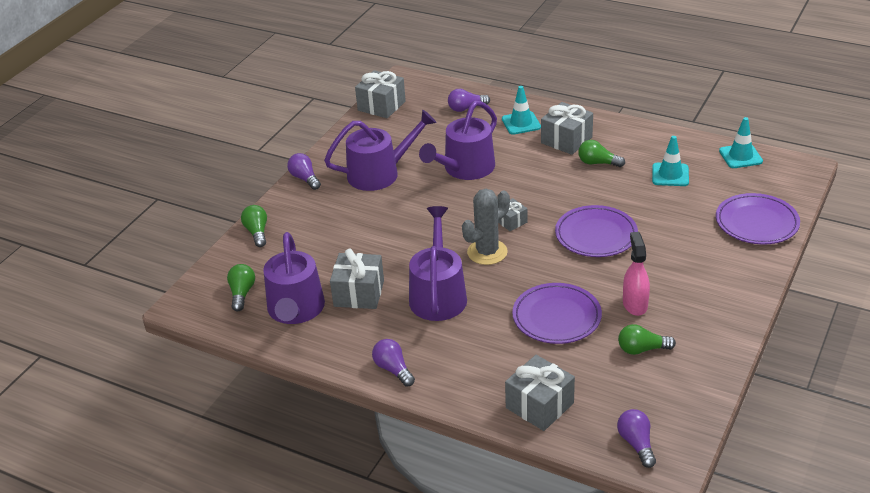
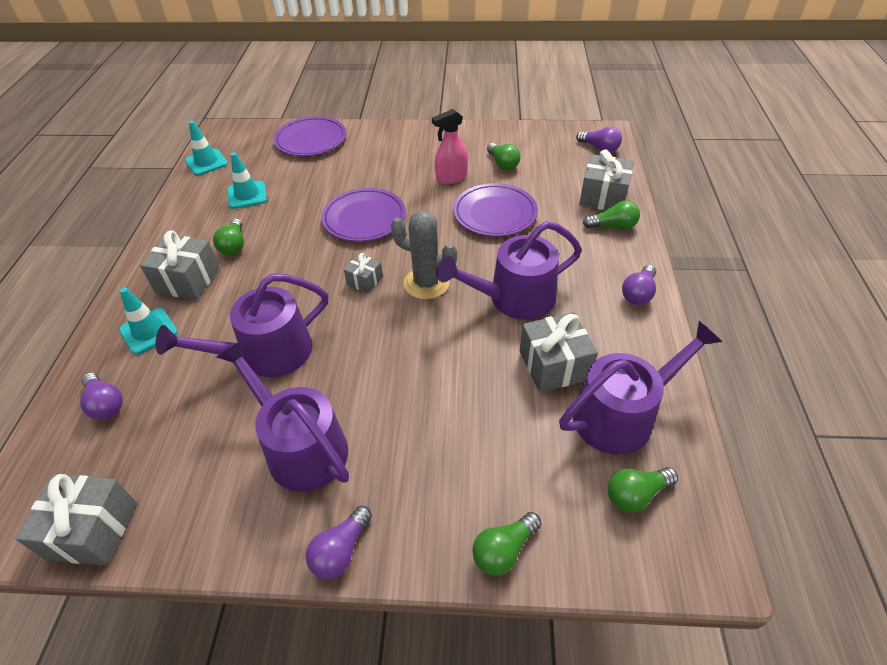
camera: 115 degrees left, 10 degrees up
purple watering can [419,101,497,180] -> purple watering can turned 135 degrees clockwise [156,274,329,377]
purple light bulb [617,409,656,468] -> purple light bulb turned 105 degrees counterclockwise [576,127,622,152]
none -> green light bulb [583,200,640,230]

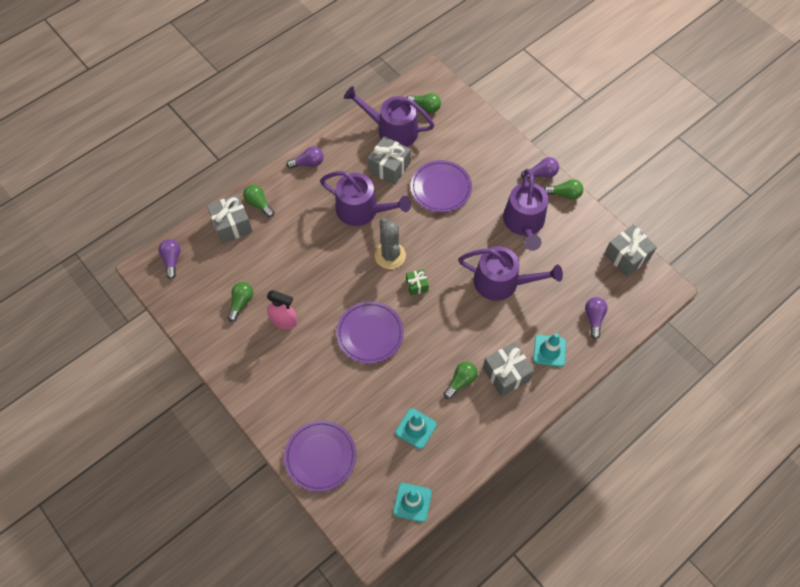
camera: 135 degrees left, 15 degrees up
grey gift [344,253,383,293] -> green gift [406,269,429,296]
purple plate [453,183,538,237] -> purple plate moved to [410,160,472,212]
green light bulb [472,512,542,576] -> green light bulb moved to [544,179,583,200]

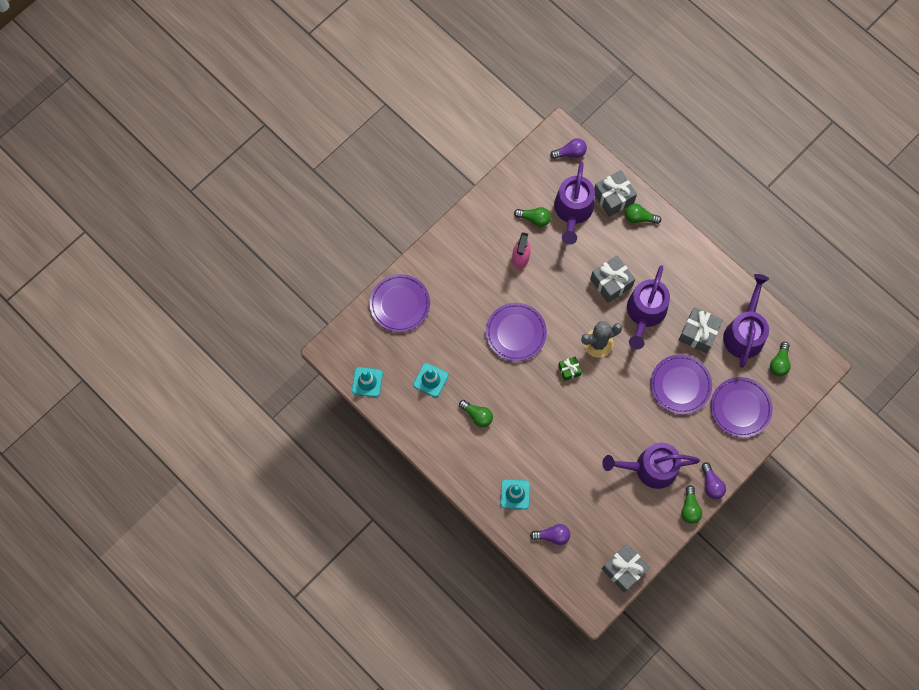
camera: 85 degrees right, 10 degrees up
green light bulb [243,185,274,217] -> green light bulb turned 120 degrees counterclockwise [625,204,661,224]
purple light bulb [286,147,324,169] -> none
purple watering can [458,246,563,301] -> purple watering can moved to [554,162,595,245]
grey gift [483,342,534,396] -> grey gift moved to [590,255,635,303]
none -> purple plate [711,377,773,438]

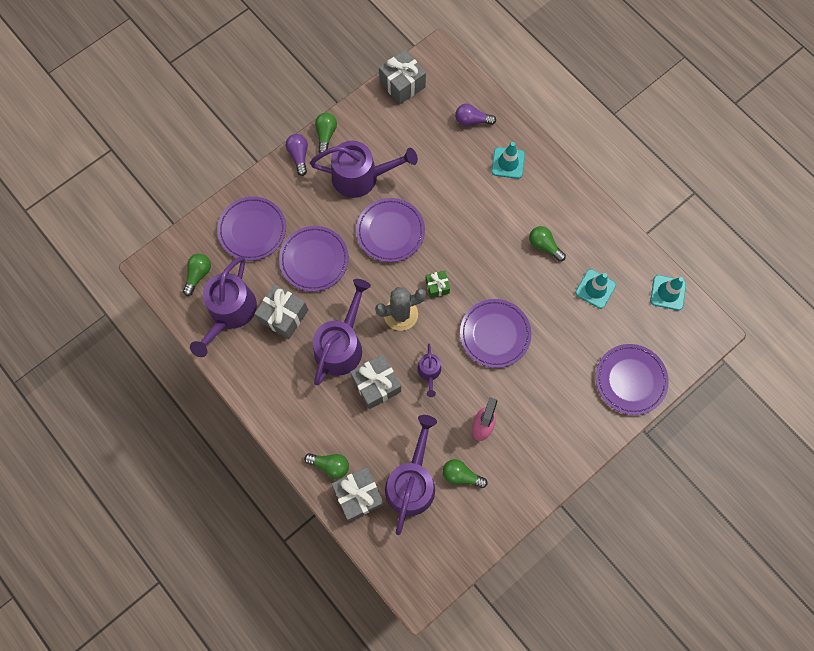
camera: 175 degrees left, 0 degrees up
purple light bulb [550,138,587,159] -> none
none -> purple plate [356,198,425,262]
none -> purple watering can [417,344,441,397]

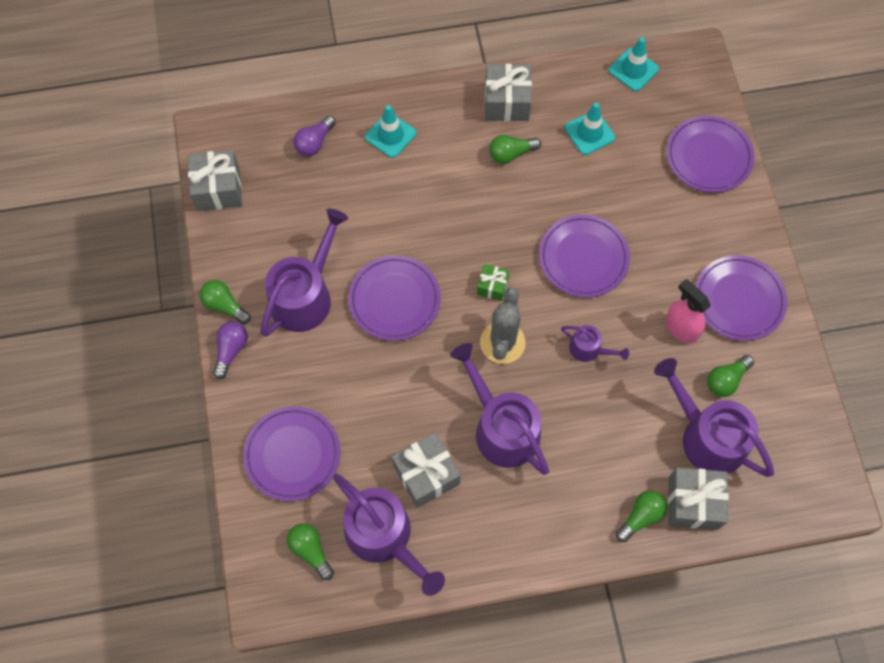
camera: 60 degrees left, 5 degrees down
purple plate [279,226,349,291] -> purple plate moved to [696,255,787,341]
purple light bulb [286,134,308,176] -> purple light bulb turned 90 degrees clockwise [213,321,248,379]
grey gift [350,354,401,409] -> grey gift moved to [485,64,532,121]

